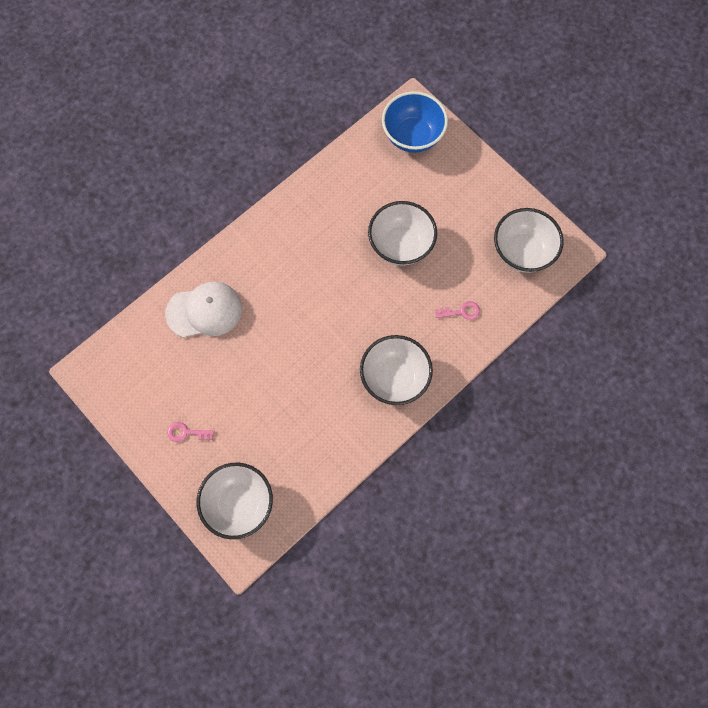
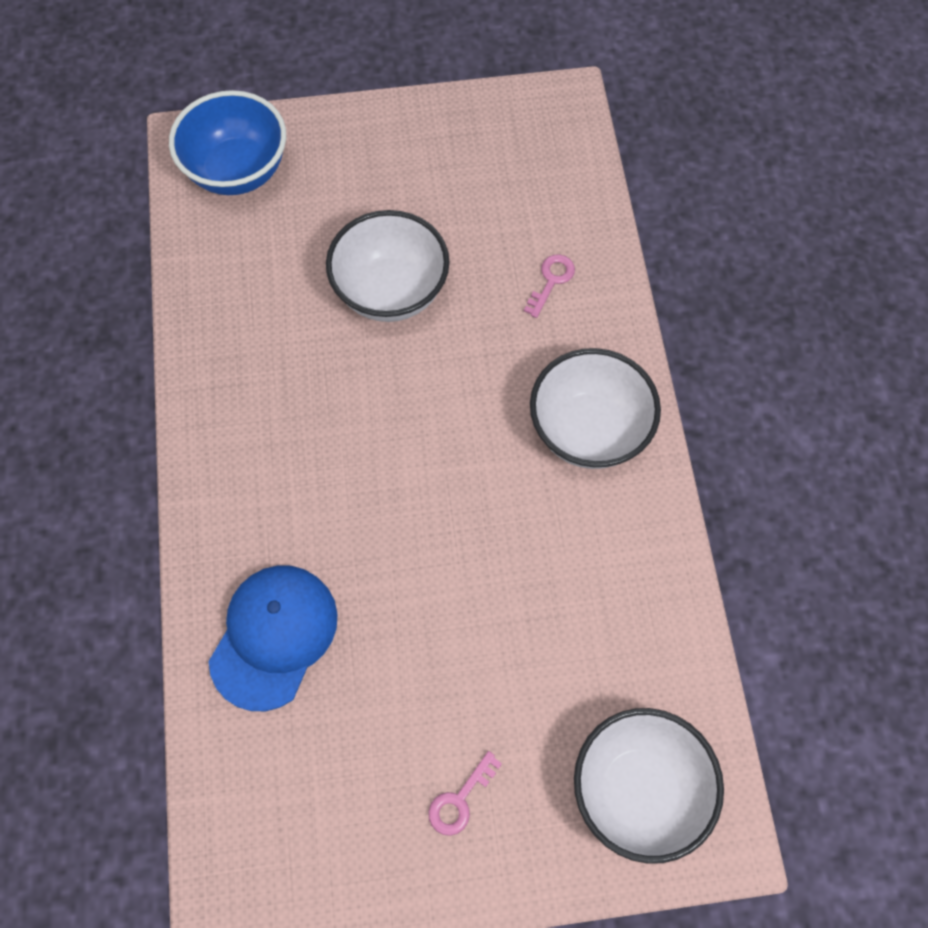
camera: 55 degrees left, 5 degrees down
white cap [165,282,242,338] -> blue cap [209,565,338,711]
white bowl [494,208,564,273] -> none

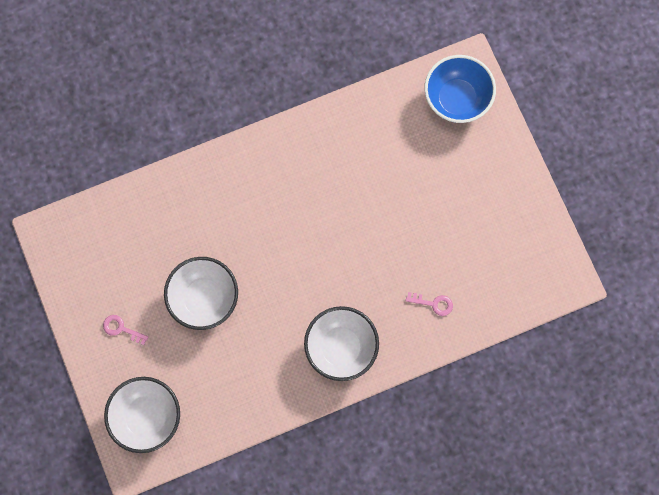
camera: 75 degrees right, 10 degrees up
blue cap [209,565,338,711] -> none
white bowl [326,210,450,322] -> white bowl moved to [164,257,238,330]

